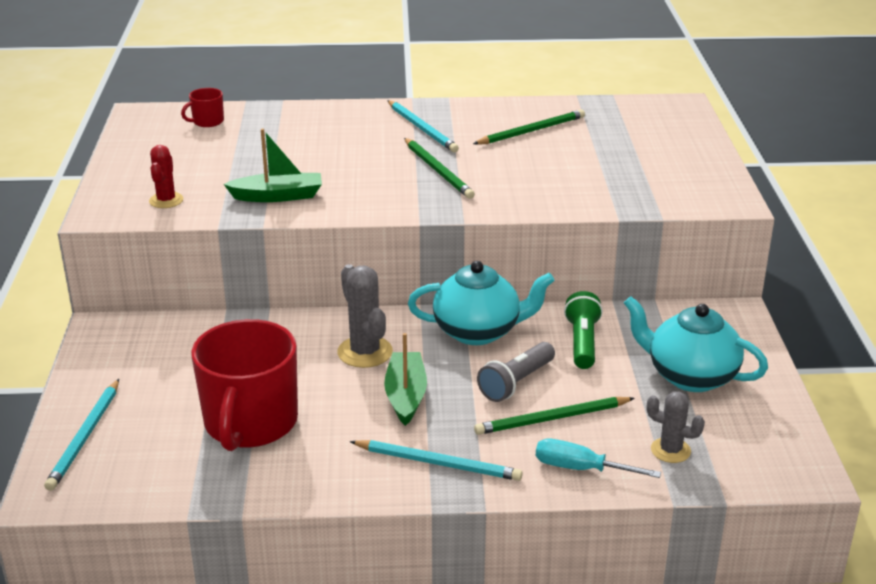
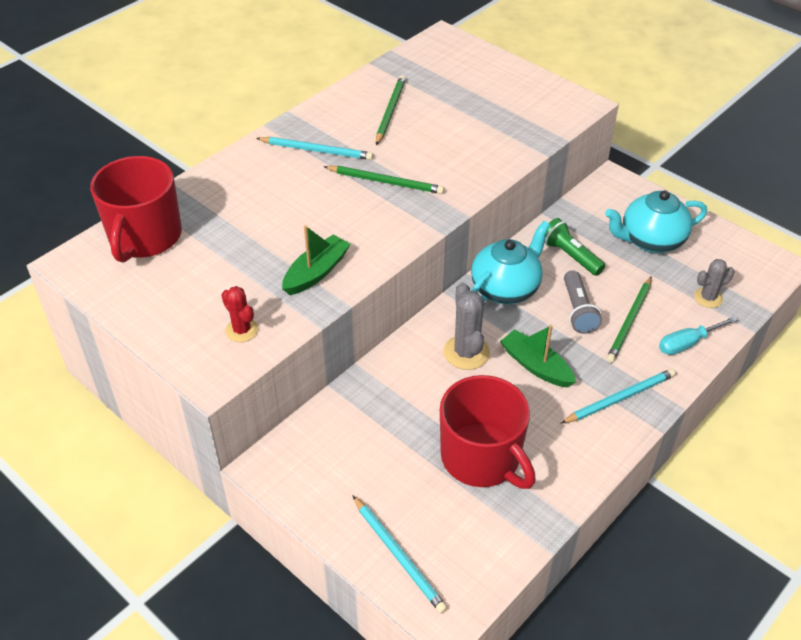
camera: 45 degrees left, 15 degrees up
red mug [181,88,224,127] -> red mug [90,156,182,262], size x2.37
grey cactus [337,264,393,368] -> grey cactus turned 60 degrees clockwise [444,282,490,370]

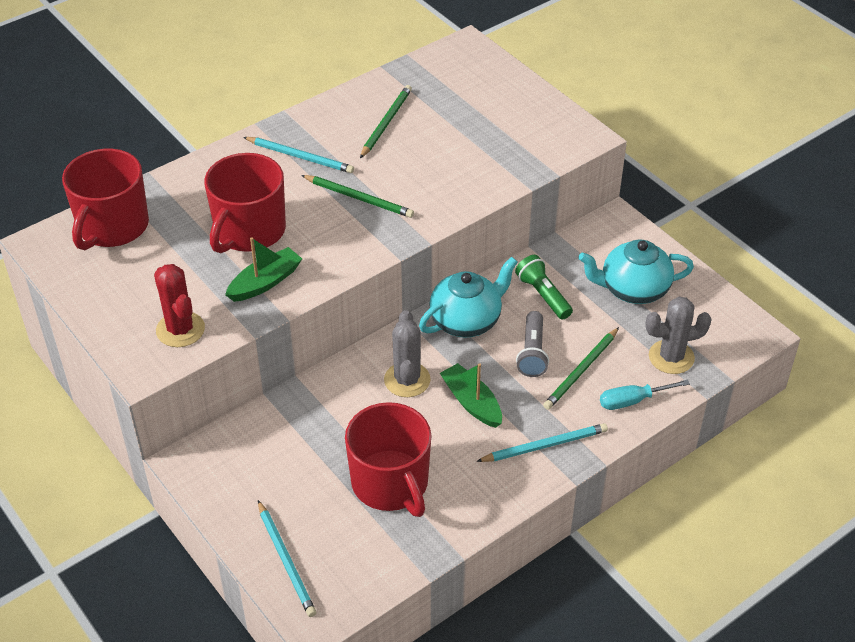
camera: 10 degrees right, 0 degrees up
red cactus [221,286,258,342] -> red cactus [154,264,205,347], size x1.55
grey cactus [694,259,734,308] -> grey cactus [645,297,712,374], size x1.55
none -> red mug [204,153,286,253]

